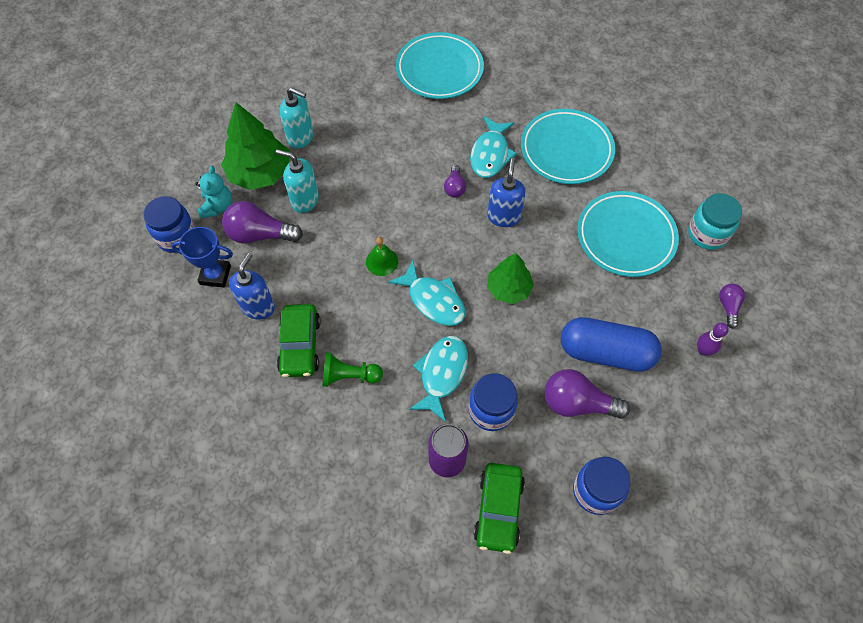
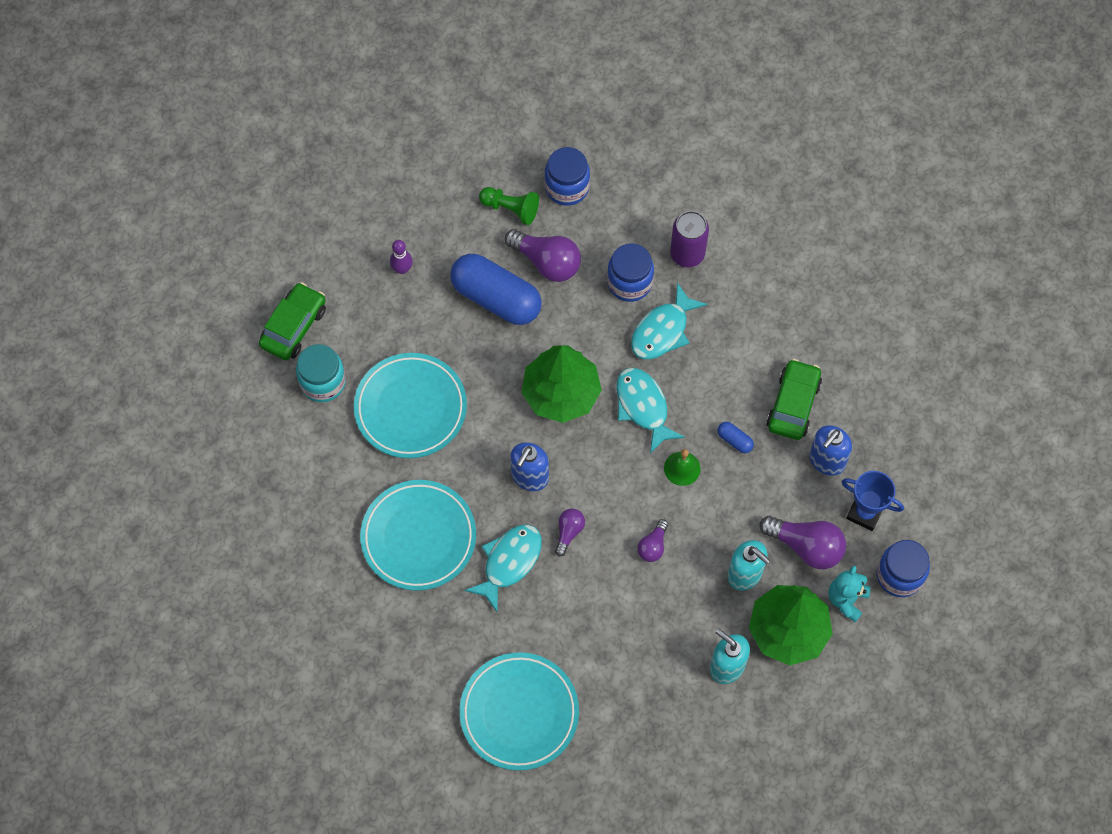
camera: 160 degrees left, 5 degrees up
green pawn [322,352,383,387] -> green pawn moved to [479,187,539,225]
green car [473,463,525,554] -> green car moved to [259,282,326,360]
green tree [487,253,534,304] -> green tree [522,345,602,423], size x1.58
purple light bulb [719,284,745,329] -> purple light bulb moved to [637,519,668,562]
none -> blue capsule [717,422,754,453]

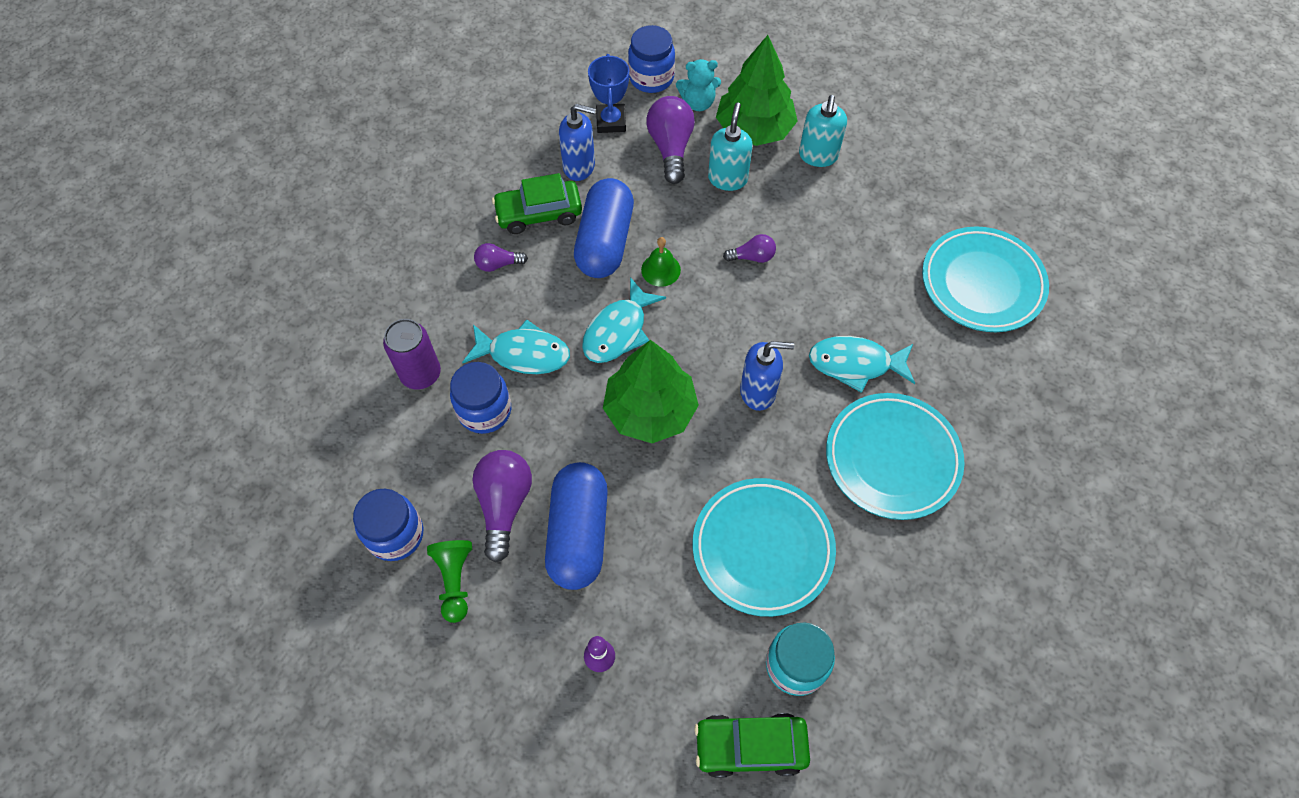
camera: 120 degrees left, 5 degrees down
purple light bulb [555,509,585,556] -> purple light bulb moved to [474,243,528,272]
blue capsule [717,422,754,453] -> blue capsule [574,178,634,278], size x2.49

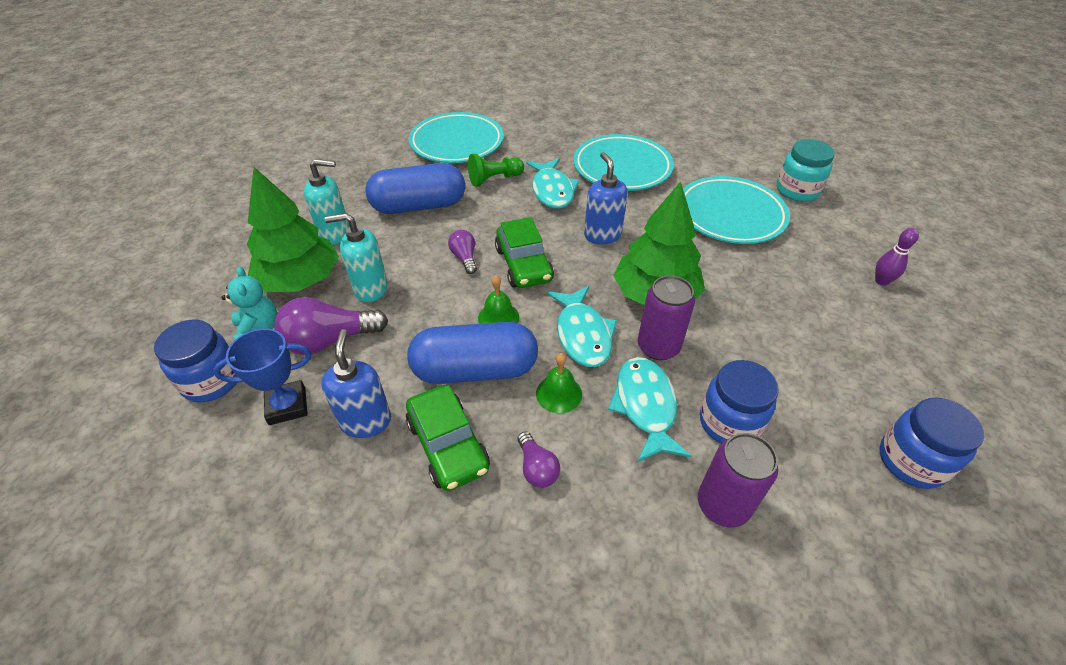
camera: 105 degrees left, 15 degrees down
green pawn [427,540,472,623] -> green pawn moved to [468,154,524,187]
purple light bulb [472,450,532,563] -> none
blue capsule [545,462,608,590] -> blue capsule moved to [365,163,465,214]
turquoise fish [582,277,666,363] -> turquoise fish turned 60 degrees clockwise [547,286,617,367]
green car [694,713,810,778] -> green car moved to [495,217,554,288]
none -> green bell [536,353,582,413]
none -> purple can [638,275,695,360]

